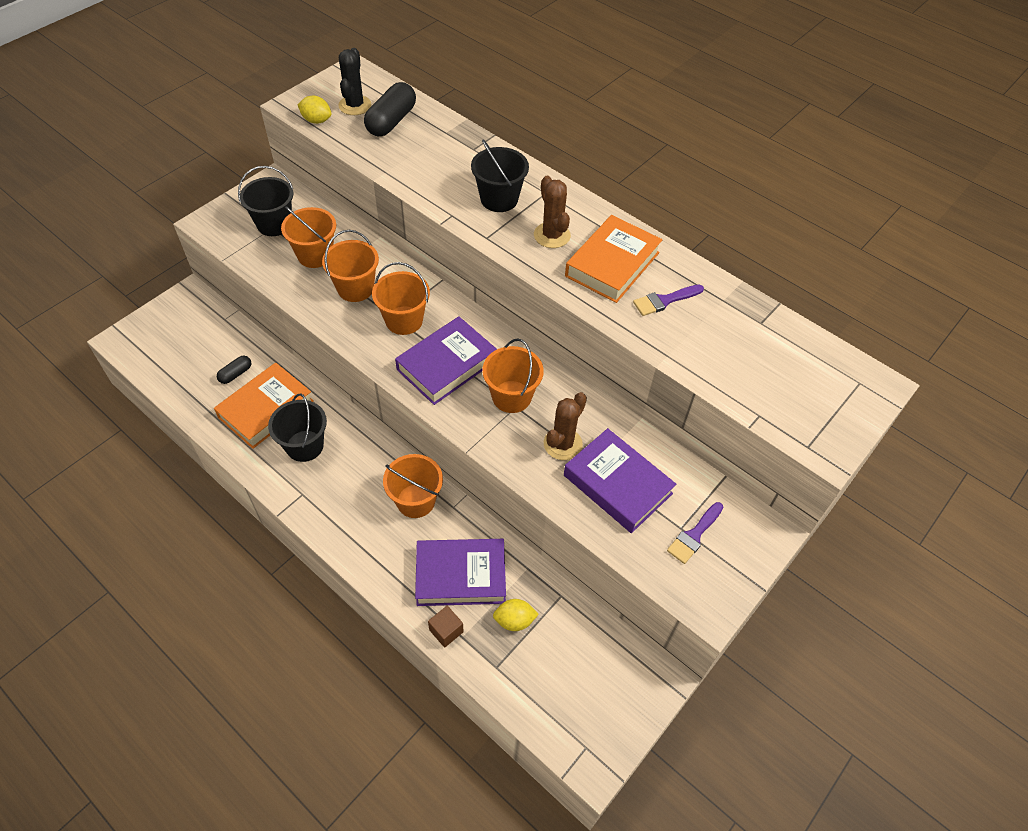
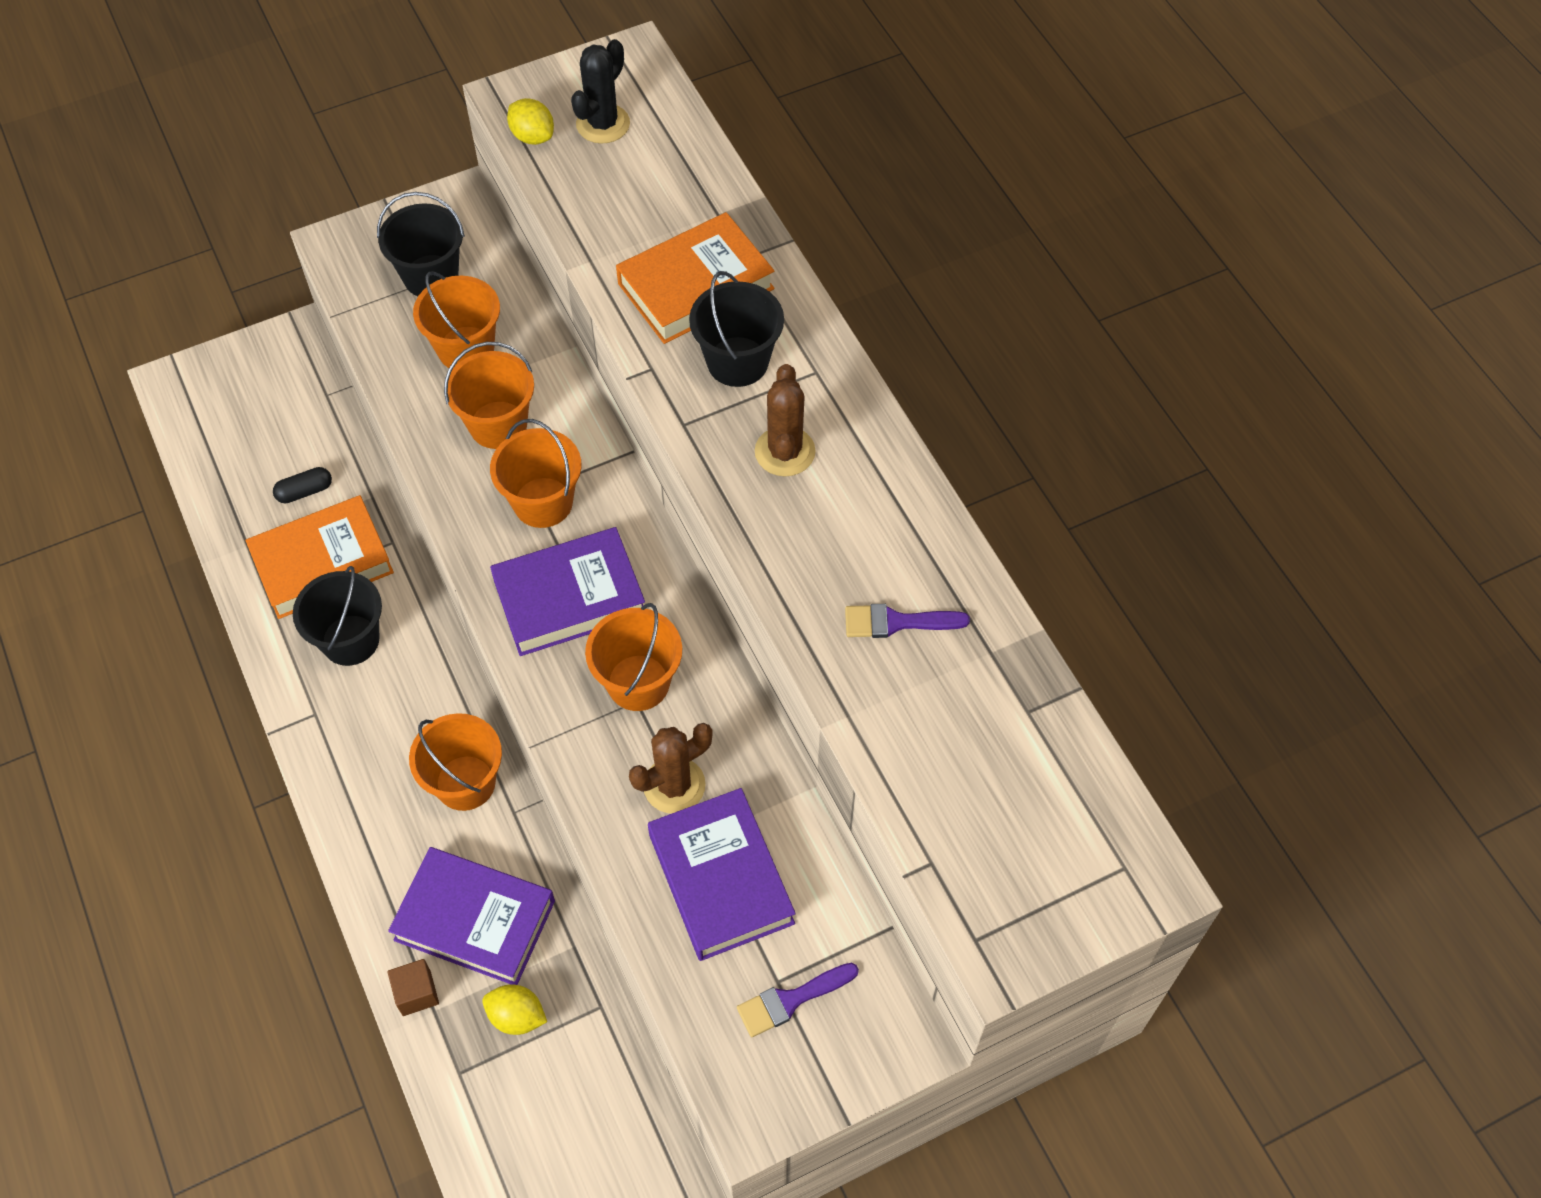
camera: 25 degrees right, 5 degrees up
black capsule [364,82,416,137] -> none
orange book [565,215,663,303] -> orange book moved to [616,212,774,344]

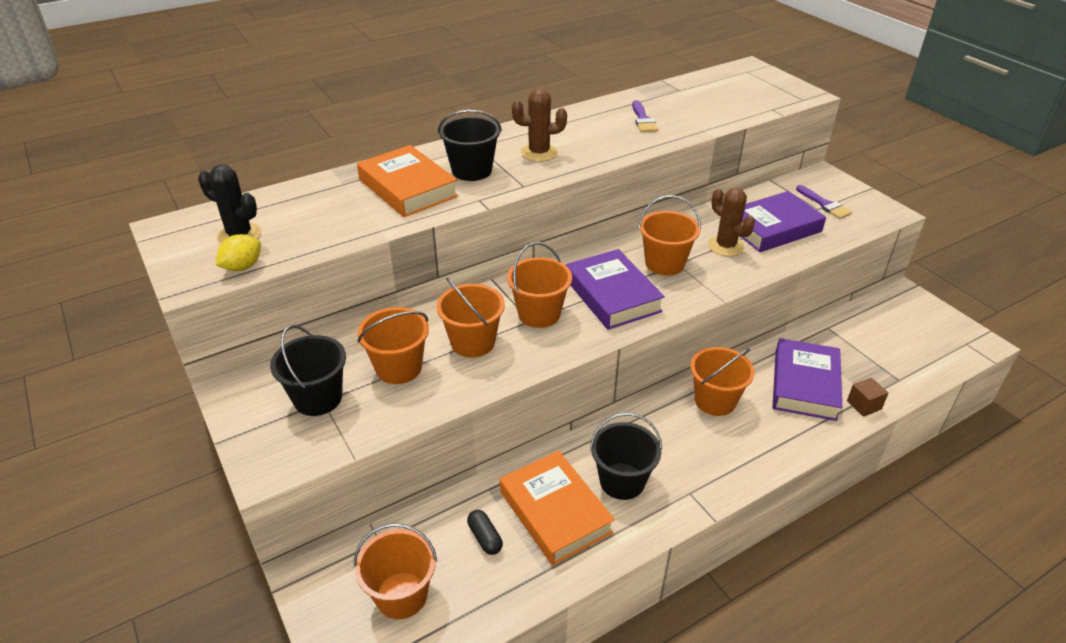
camera: 95 degrees left, 20 degrees down
yellow lemon [482,985,547,1035] -> none
none -> orange bucket [354,523,437,619]

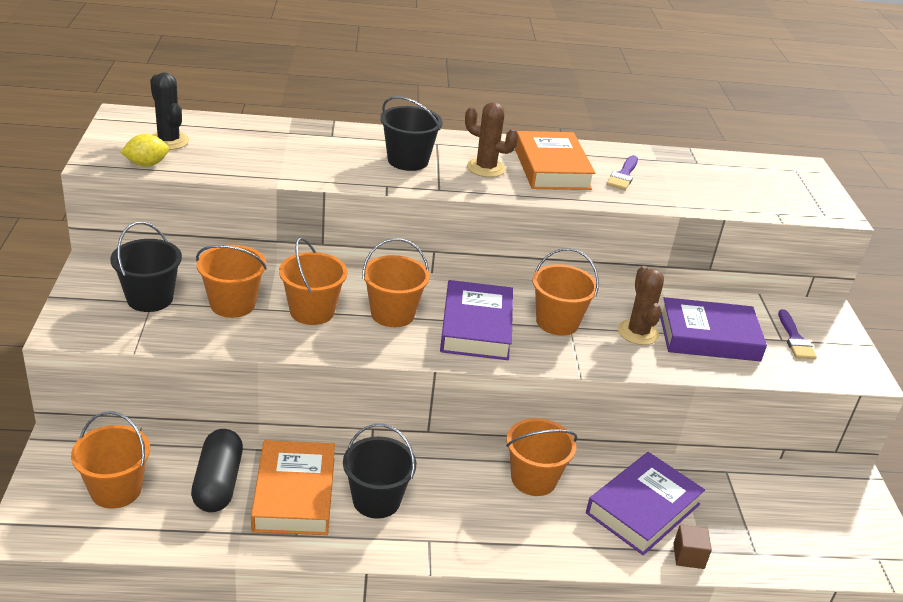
camera: 25 degrees right, 5 degrees down
orange book [357,145,458,217] -> orange book moved to [515,131,595,190]
black capsule [467,510,503,555] -> black capsule [191,429,243,512], size x1.90

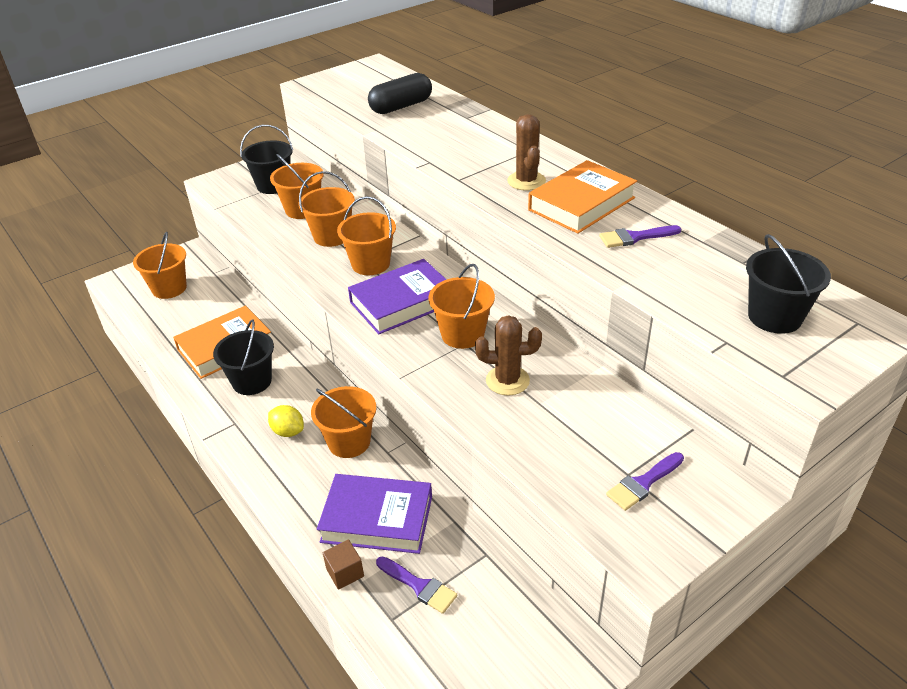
camera: 60 degrees right, 5 degrees up
yellow lemon [121,134,169,167] -> yellow lemon moved to [268,405,304,437]
black cactus [150,72,189,150] -> none
black capsule [191,429,243,512] -> black capsule moved to [368,73,432,114]
black bucket [380,96,443,171] -> black bucket moved to [746,234,831,334]
brown cactus [618,266,664,345] -> brown cactus turned 45 degrees clockwise [475,315,542,396]
purple book [660,297,767,361] -> none
none -> purple brush [376,556,457,614]

